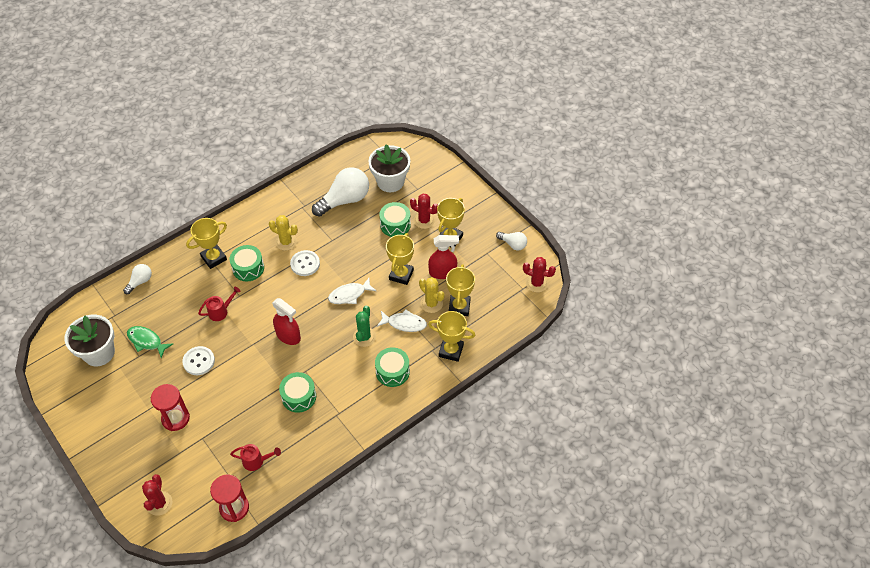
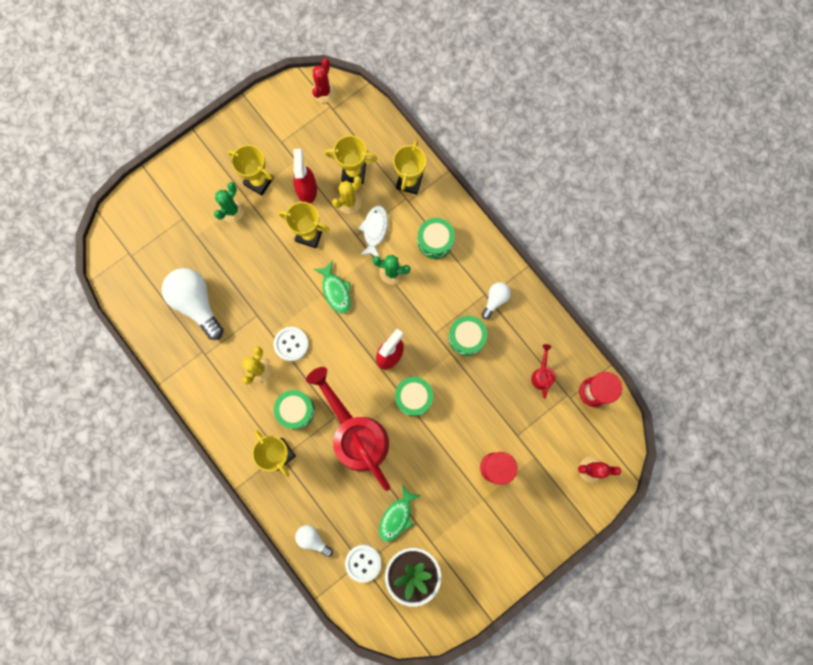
camera: 90 degrees left, 25 degrees up
white button [182,346,215,375] -> white button moved to [345,545,381,583]
red watering can [198,287,241,321] -> red watering can [306,367,390,491], size x2.47
white fish [328,278,376,304] -> green fish [314,261,351,314]
white flower pot [369,144,410,192] -> none
green drum [379,202,411,237] -> green drum moved to [395,377,433,416]
red cactus [410,194,438,229] -> green cactus [214,182,244,222]
white light bulb [496,232,527,250] -> white light bulb moved to [482,282,511,319]

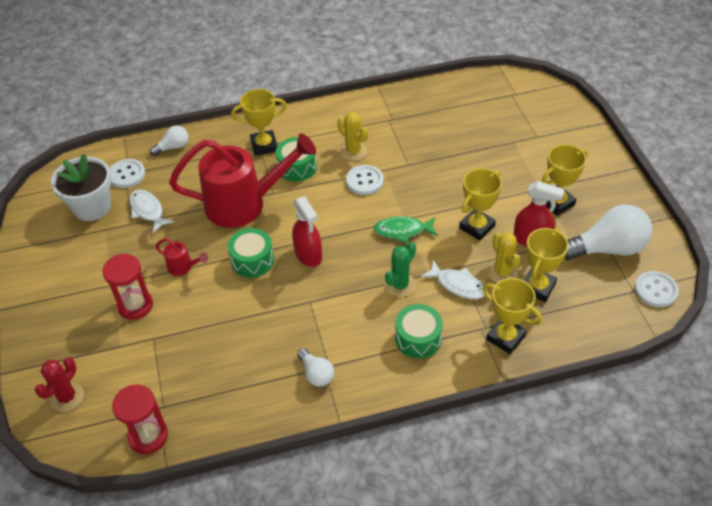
camera: 115 degrees right, 30 degrees down
white light bulb [162,268,224,340] -> white light bulb moved to [564,204,652,260]
green cactus [214,182,244,222] -> none
red cactus [312,58,336,103] -> white button [635,271,679,308]
green fish [379,484,422,542] -> white fish [129,190,174,233]
green drum [448,316,487,356] -> none
red watering can [531,344,556,399] -> red watering can moved to [155,238,208,276]

